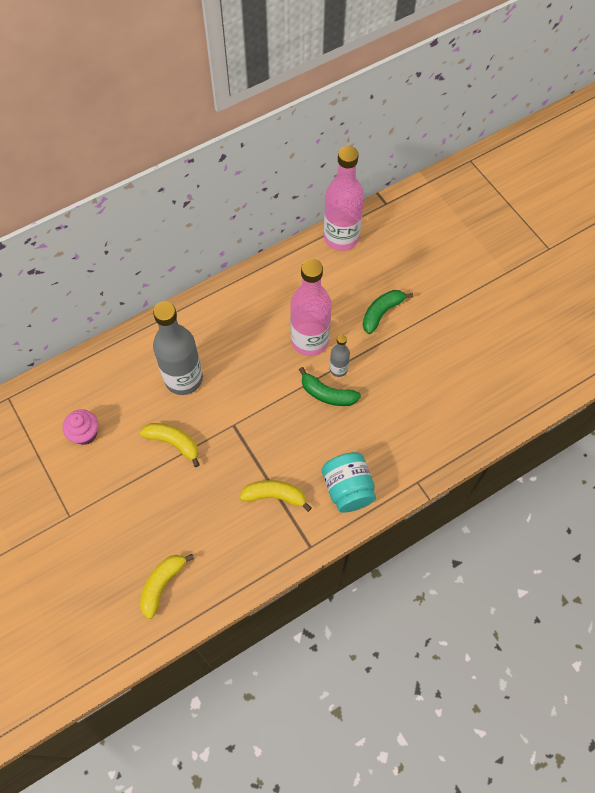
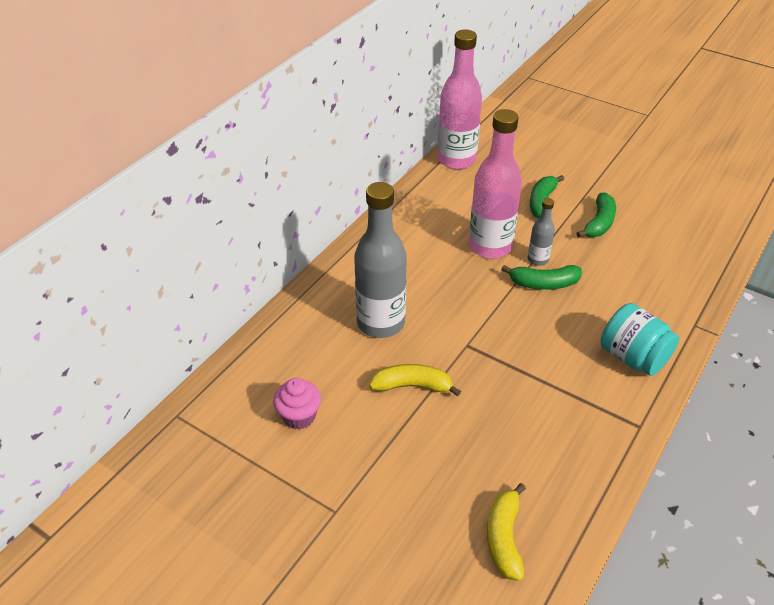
camera: 25 degrees left, 20 degrees down
yellow banana [240,480,312,512] -> none
none -> green banana [576,192,616,238]

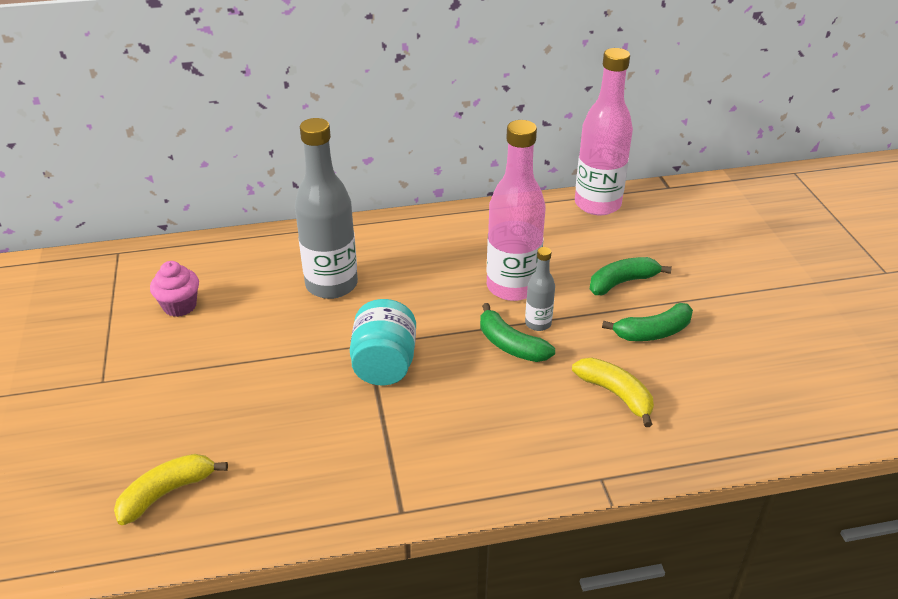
camera: 45 degrees right, 5 degrees down
yellow banana [369,364,461,397] -> yellow banana moved to [572,357,654,427]
turquoise jar [600,303,679,376] -> turquoise jar moved to [350,299,416,385]

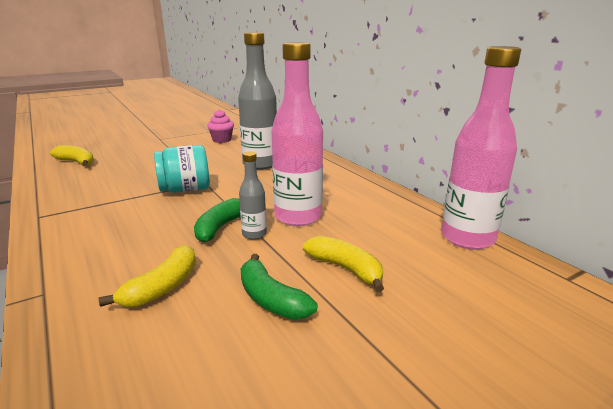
camera: 70 degrees right, 15 degrees down
green banana [590,257,672,295] -> yellow banana [303,236,384,292]

